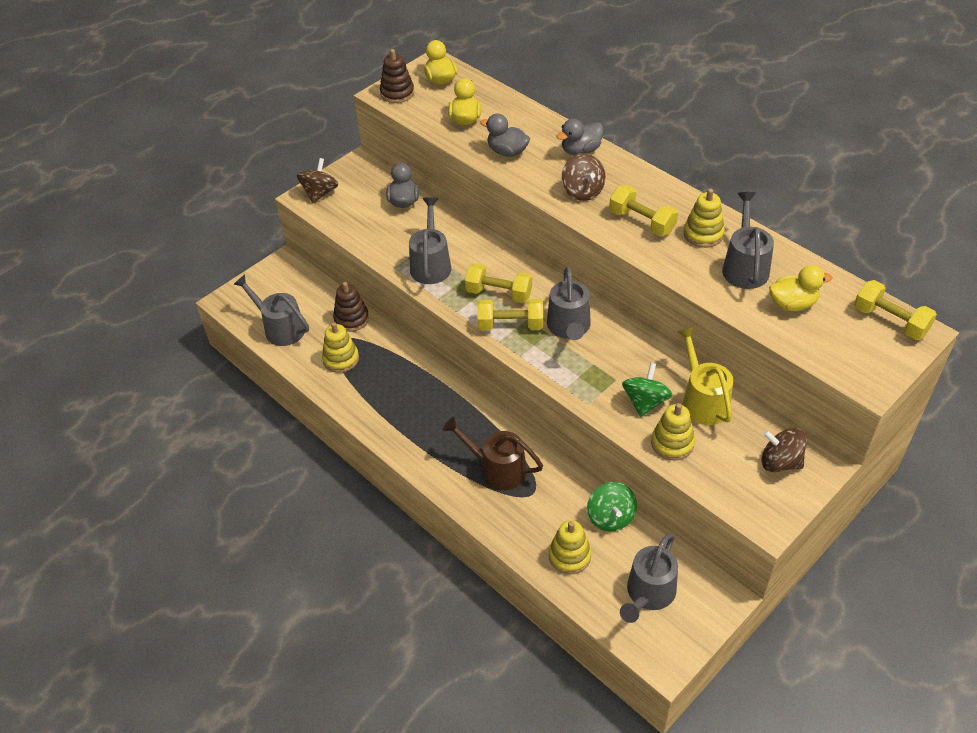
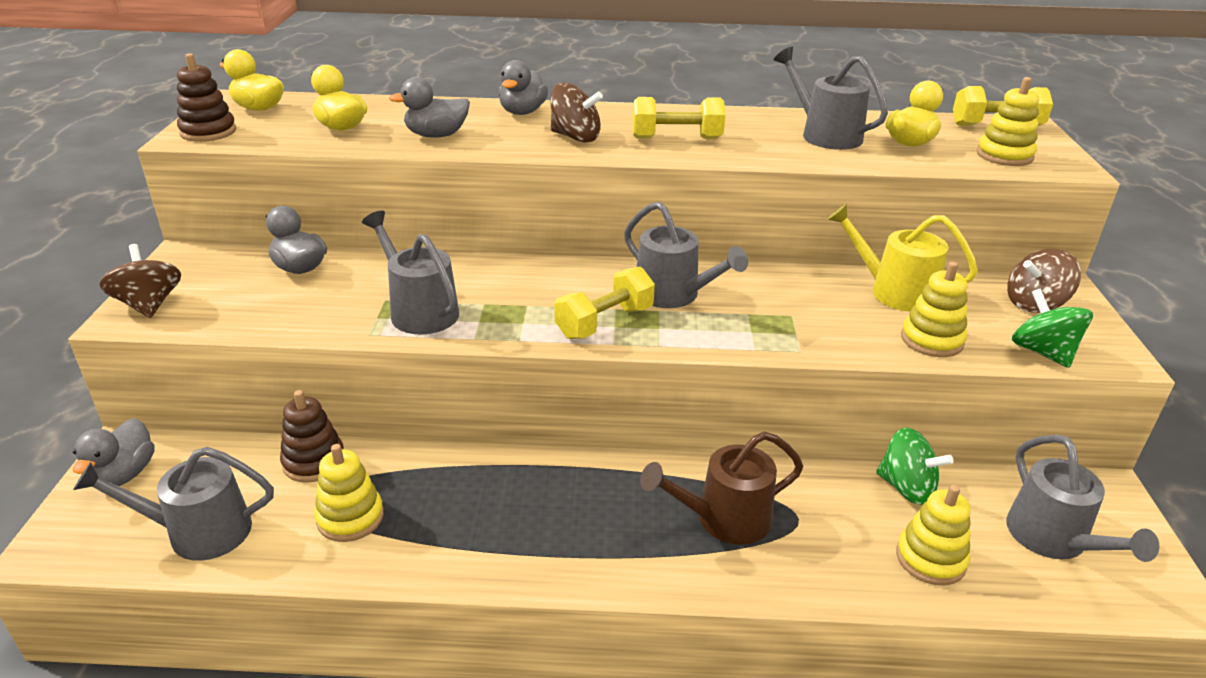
camera: 45 degrees left, 15 degrees down
yellow dumbbell [465,263,532,303] -> none
green spinning top [622,363,672,417] -> green spinning top moved to [1012,288,1093,368]
yellow stacking toy [684,189,725,248] -> yellow stacking toy moved to [977,77,1039,166]
none -> grey duck [73,418,154,486]

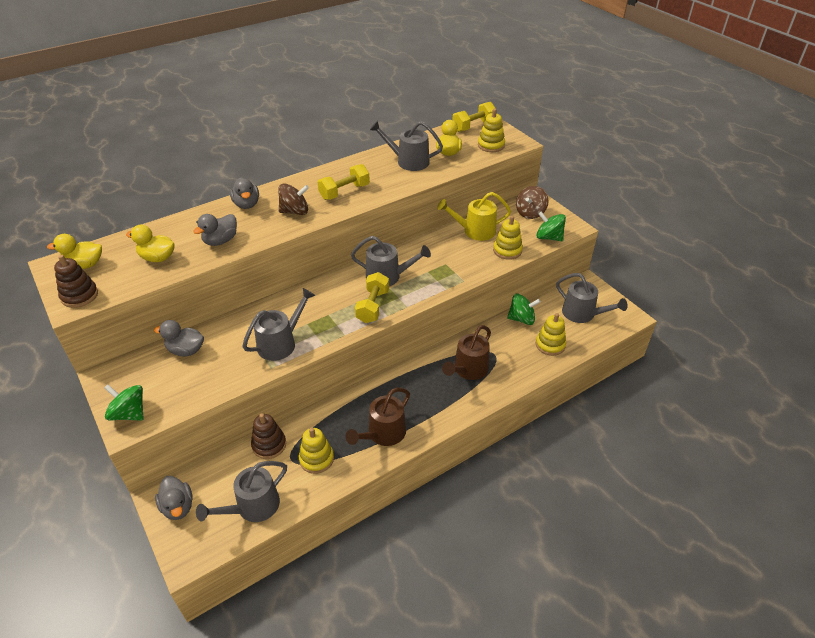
camera: 35 degrees left, 10 degrees up
brown spinning top [99,244,181,318] -> green spinning top [104,384,144,421]
grey watering can [362,211,459,335] -> grey watering can turned 120 degrees clockwise [242,288,315,361]
none -> brown watering can [346,388,410,446]

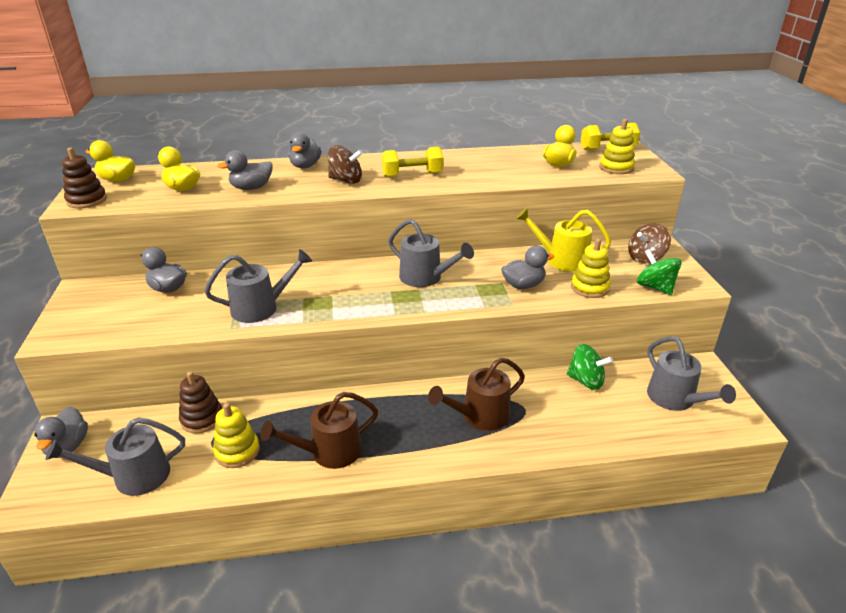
camera: 25 degrees right, 10 degrees down
green spinning top [104,384,144,421] -> none
yellow dumbbell [355,272,389,323] -> none
grey watering can [370,121,443,171] -> none
yellow stacking toy [536,313,566,356] -> none
none -> grey duck [501,246,554,289]

